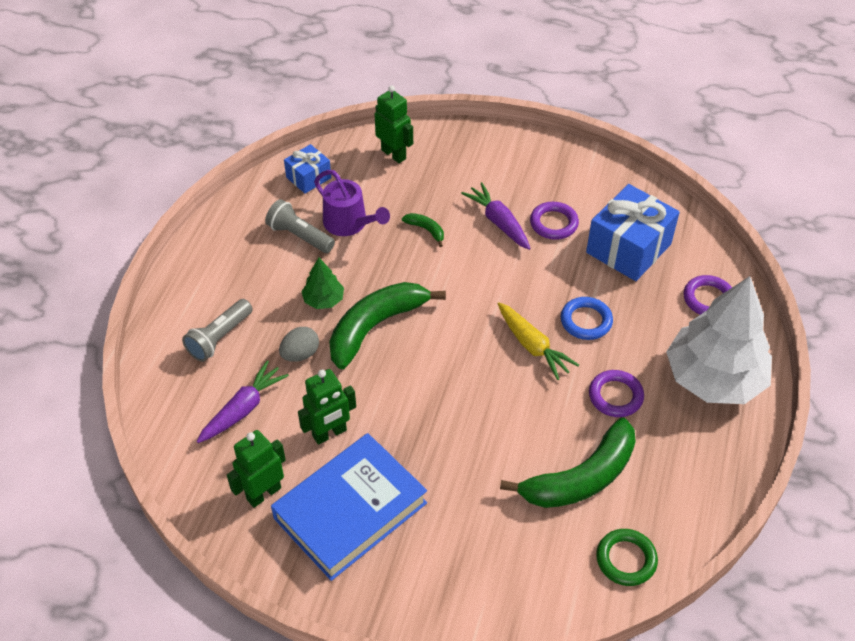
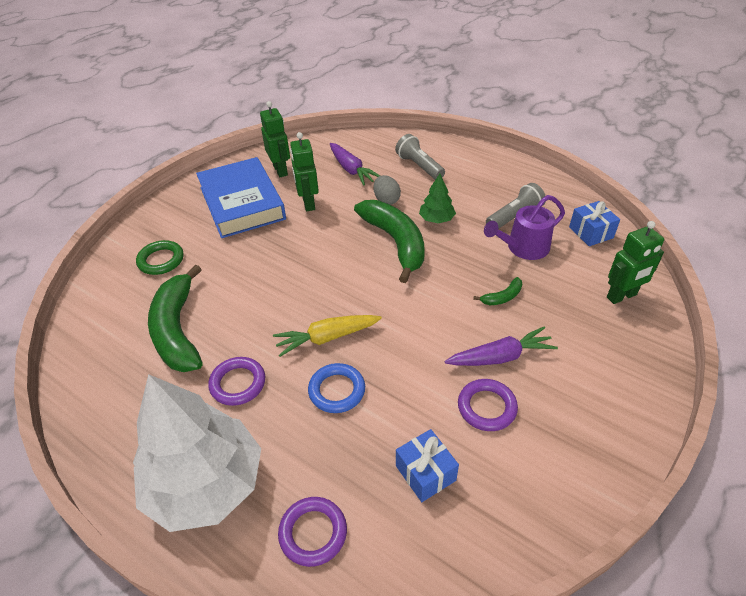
camera: 110 degrees right, 5 degrees down
blue gift [586,184,680,281] -> blue gift [396,429,459,502], size x0.55
green ring [596,529,658,586] -> green ring moved to [136,240,184,275]

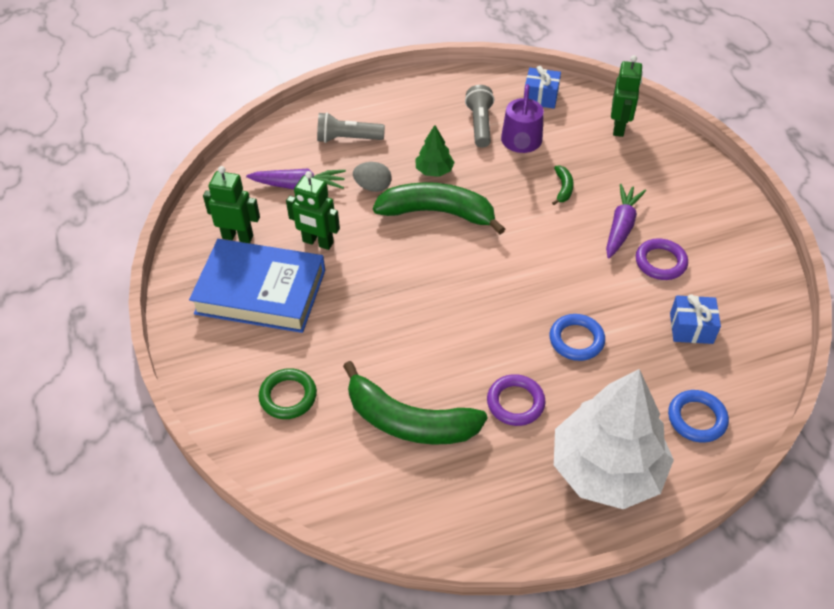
camera: 55 degrees left, 5 degrees up
yellow carrot [273,315,382,357] -> none
purple ring [278,497,347,567] -> blue ring [668,390,729,443]

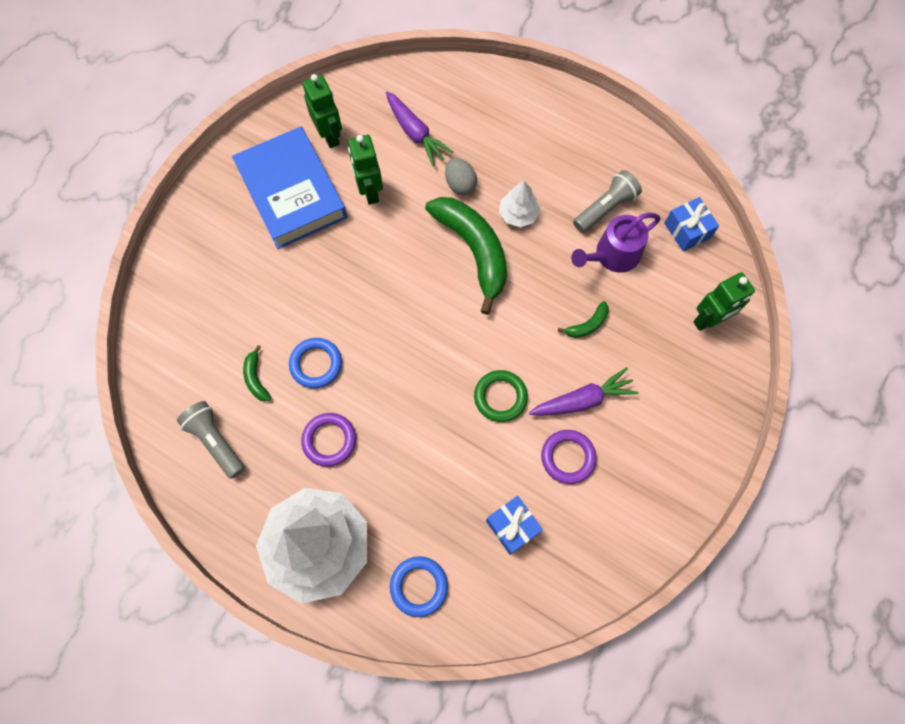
camera: 50 degrees right, 20 degrees up
green ring [259,368,317,419] -> green ring moved to [474,370,528,422]
grey flashlight [317,112,385,143] -> grey flashlight moved to [177,401,245,479]
green banana [343,361,487,445] -> green banana [243,345,271,402], size x0.42
green tree [415,125,455,177] -> white tree [499,181,540,227]
blue ring [550,314,605,361] -> blue ring moved to [289,338,342,388]

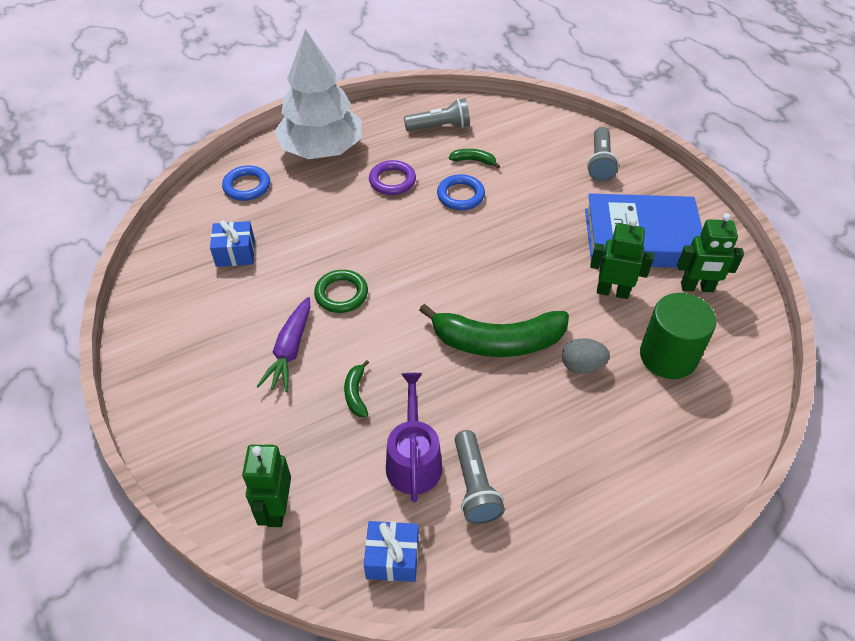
camera: 120 degrees right, 20 degrees down
purple carrot [386,91,454,166] -> green cylinder [640,293,716,379]
white tree [499,181,540,227] -> none
purple ring [541,430,597,484] -> none
none -> grey flashlight [587,127,619,182]

